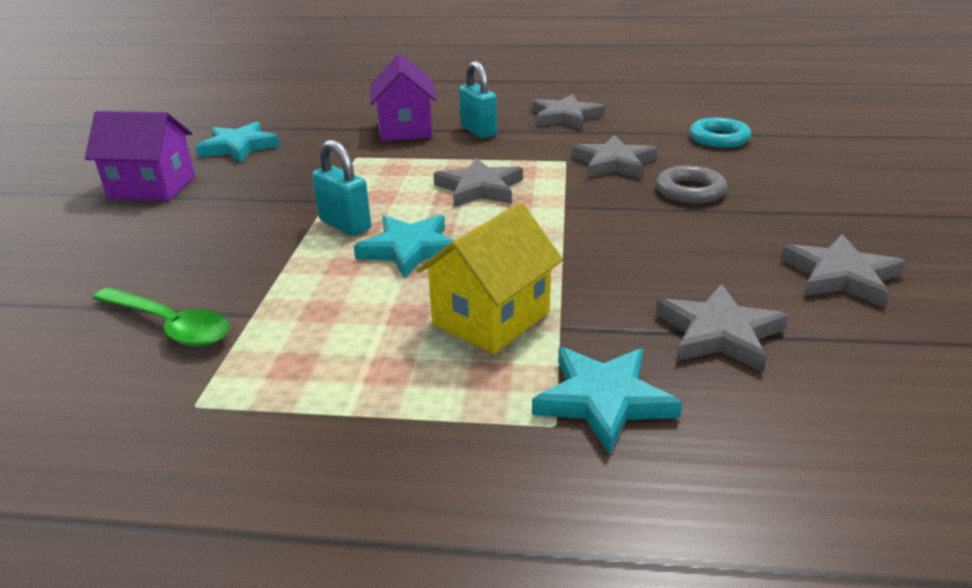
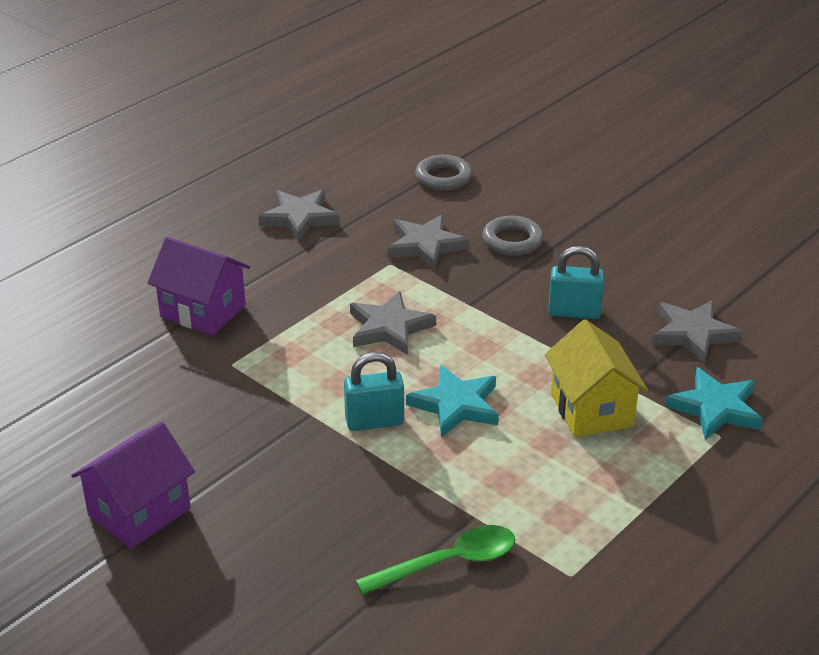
camera: 55 degrees left, 5 degrees up
turquoise star [195,122,280,162] -> none
turquoise padlock [459,61,497,138] -> turquoise padlock moved to [548,246,604,319]
turquoise ring [689,118,751,148] -> grey ring [415,155,472,191]
grey star [781,234,906,308] -> none

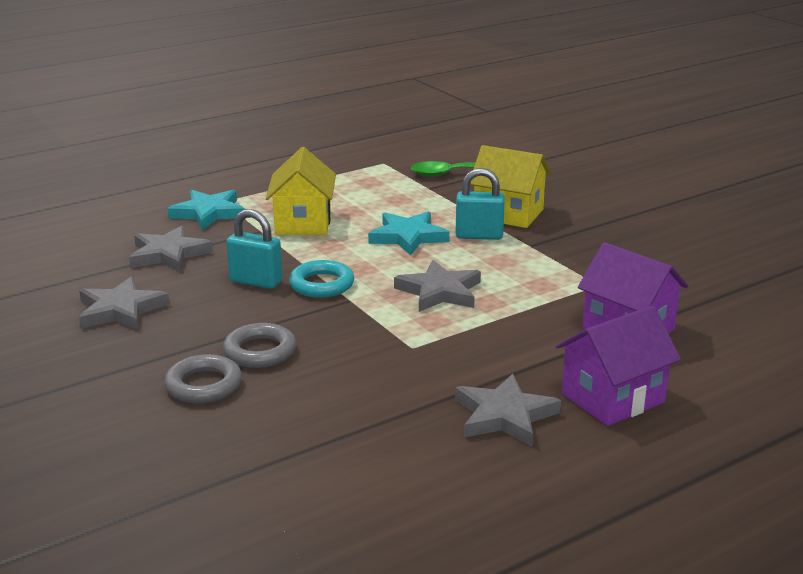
camera: 165 degrees left, 10 degrees down
purple house [71,422,195,549] -> purple house moved to [556,306,681,426]
grey star [387,215,469,271] -> grey star moved to [79,276,170,330]
grey ring [415,155,472,191] -> grey ring moved to [164,354,242,403]
none -> turquoise ring [289,260,354,298]
none -> yellow house [470,145,551,228]

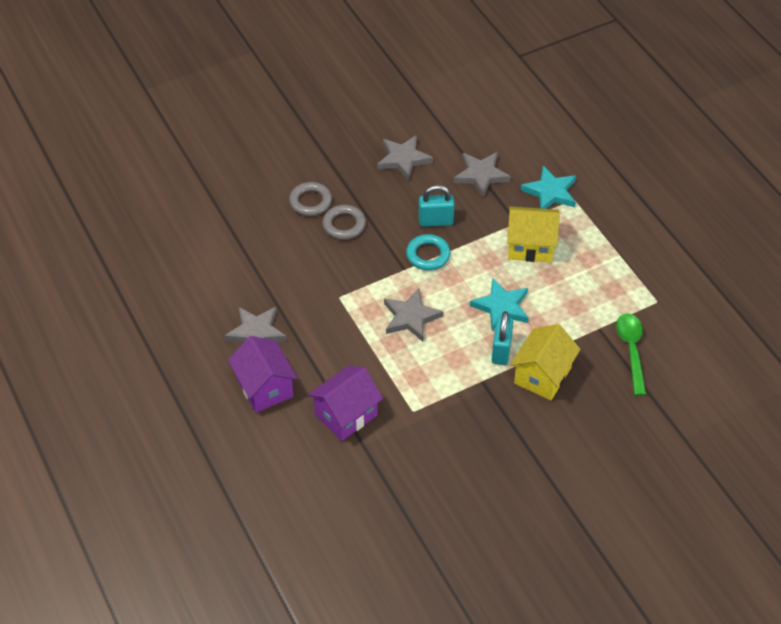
camera: 95 degrees right, 25 degrees up
turquoise padlock [226,209,283,289] -> turquoise padlock turned 60 degrees clockwise [418,185,454,227]

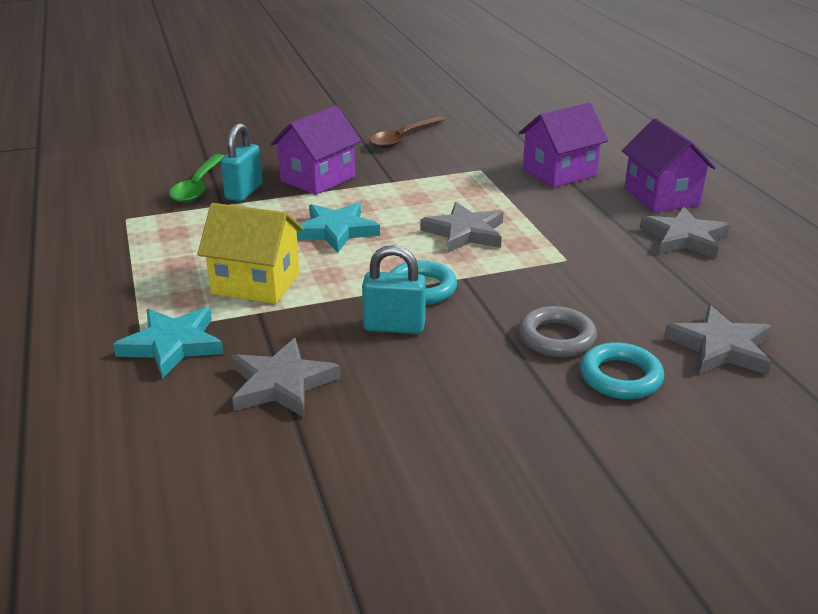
camera: 170 degrees left, 20 degrees down
grey ring [289,182,332,216] -> turquoise ring [580,342,664,399]
grey star [377,135,433,181] -> grey star moved to [664,305,771,375]
turquoise padlock [491,311,513,365] -> turquoise padlock moved to [220,123,262,202]
yellow house [510,324,581,400] -> purple house [270,105,361,195]
none -> brown spoon [369,116,446,148]

